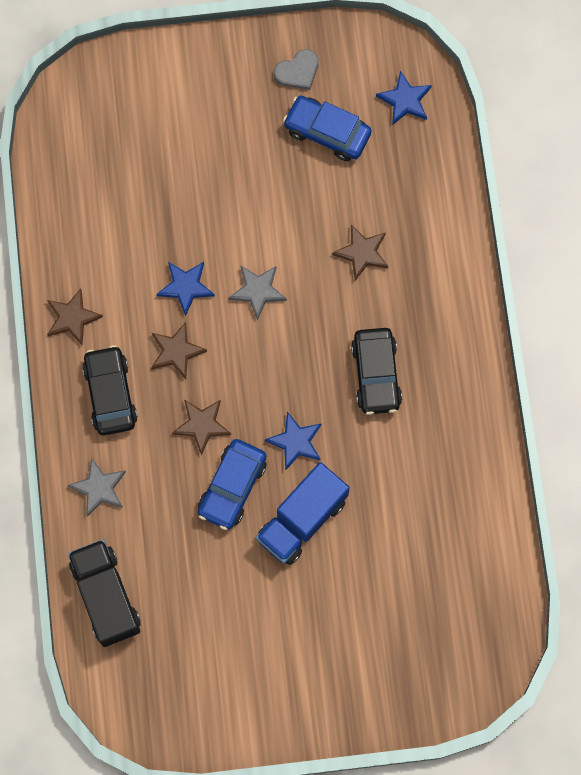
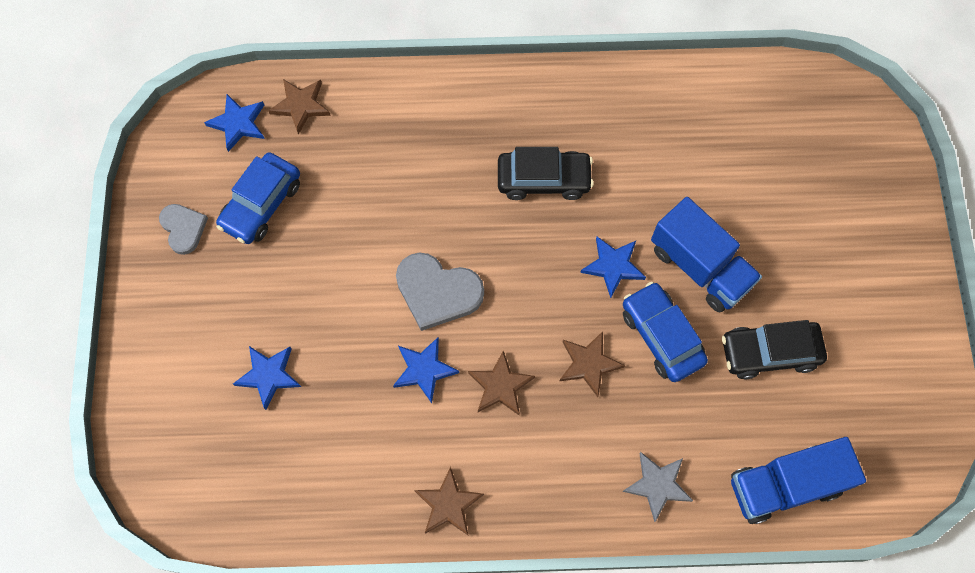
camera: 85 degrees left, 5 degrees down
black truck [68,539,141,647] -> blue truck [731,437,866,524]
black car [82,345,138,435] -> black car moved to [722,320,827,379]
blue car [198,439,267,530] -> blue car turned 150 degrees counterclockwise [623,282,708,382]
grey star [229,266,287,320] -> grey heart [396,253,484,331]
brown star [332,224,388,281] -> brown star moved to [268,79,331,135]
none -> blue star [233,346,301,410]

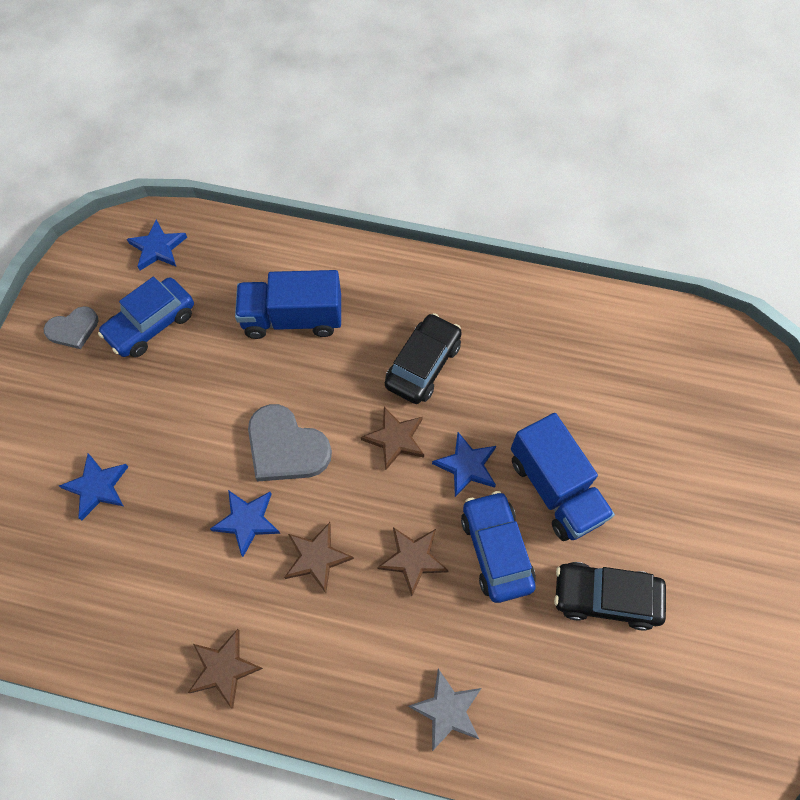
camera: 15 degrees right, 5 degrees down
grey heart [159,204,208,255] -> grey heart turned 75 degrees clockwise [44,306,98,349]
brown star [268,79,331,135] -> brown star moved to [361,407,424,471]
black car [498,147,594,200] -> black car turned 75 degrees counterclockwise [385,313,462,404]
blue truck [731,437,866,524] -> blue truck moved to [235,270,341,339]

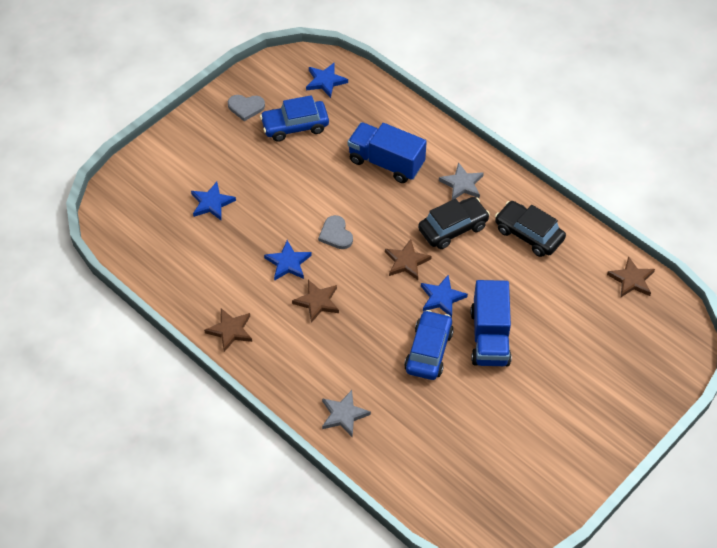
camera: 30 degrees right, 10 degrees down
grey heart [248,404,332,482] -> grey heart [318,215,353,249], size x0.61
brown star [377,527,449,596] -> brown star moved to [607,256,655,297]
black car [554,562,666,631] -> black car moved to [495,201,566,257]
none -> grey star [439,162,484,200]

